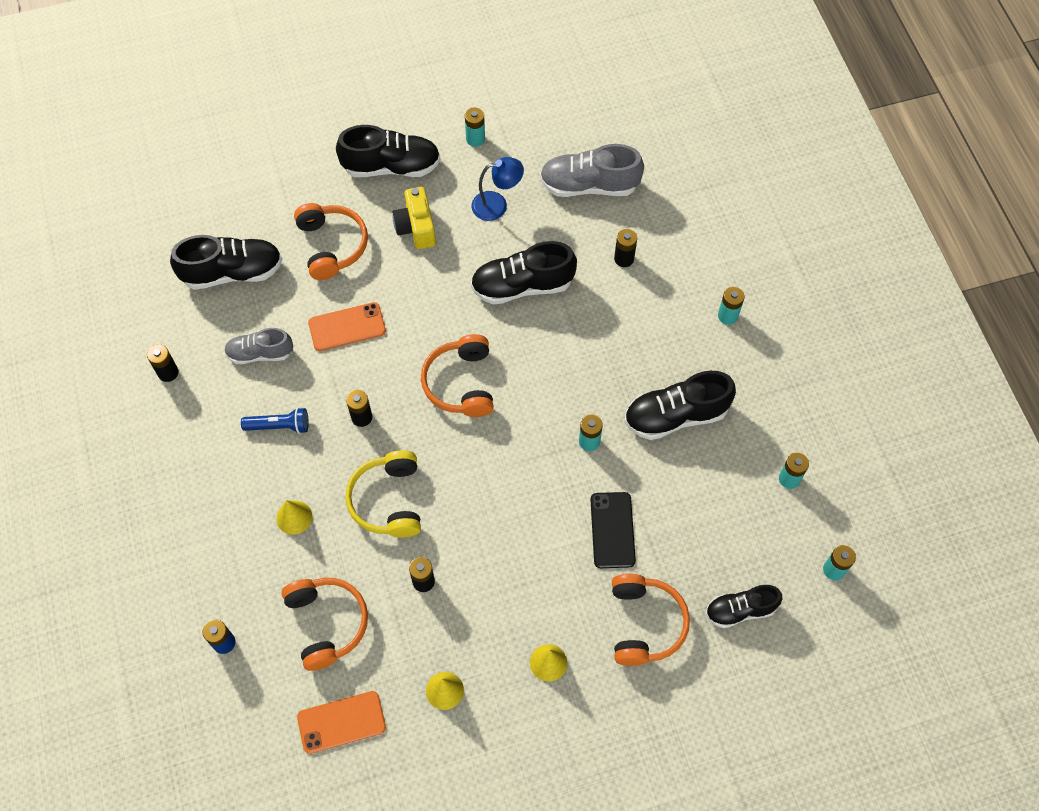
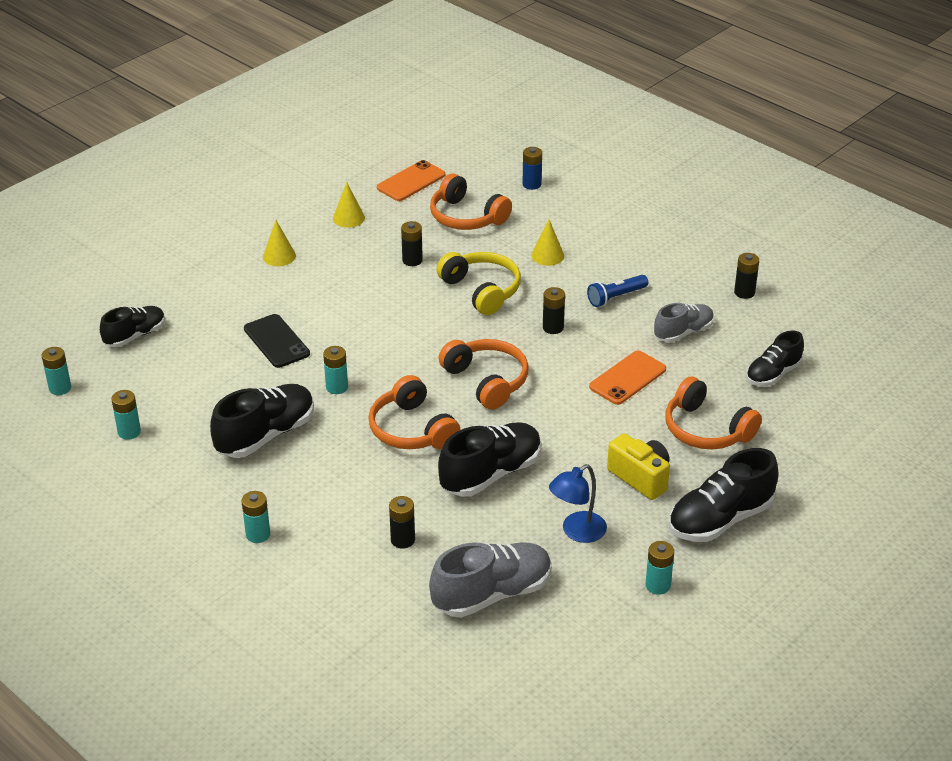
camera: 150 degrees right, 25 degrees down
black shoe [170,235,282,290] -> black shoe [746,330,804,386], size x0.64
orange headphones [612,574,690,666] -> orange headphones moved to [369,375,460,449]

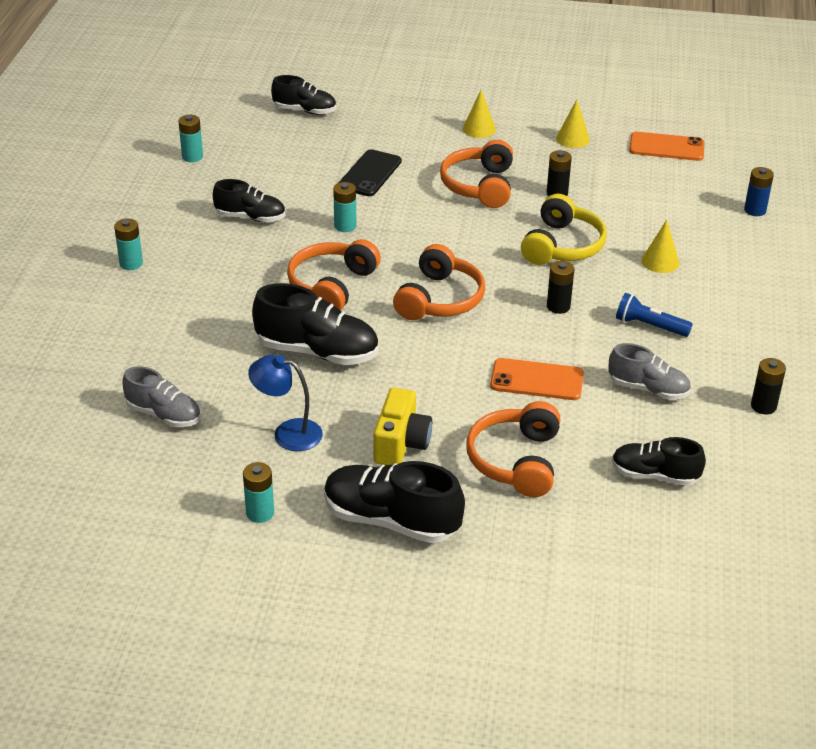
camera: 55 degrees right, 0 degrees up
turquoise battery [42,347,71,395] -> none
black shoe [210,384,314,458] -> black shoe [213,179,285,222], size x0.64
black battery [389,496,415,549] -> none
grey shoe [429,542,552,618] -> grey shoe [122,366,201,427], size x0.64
orange headphones [430,173,512,230] -> orange headphones moved to [440,140,513,208]

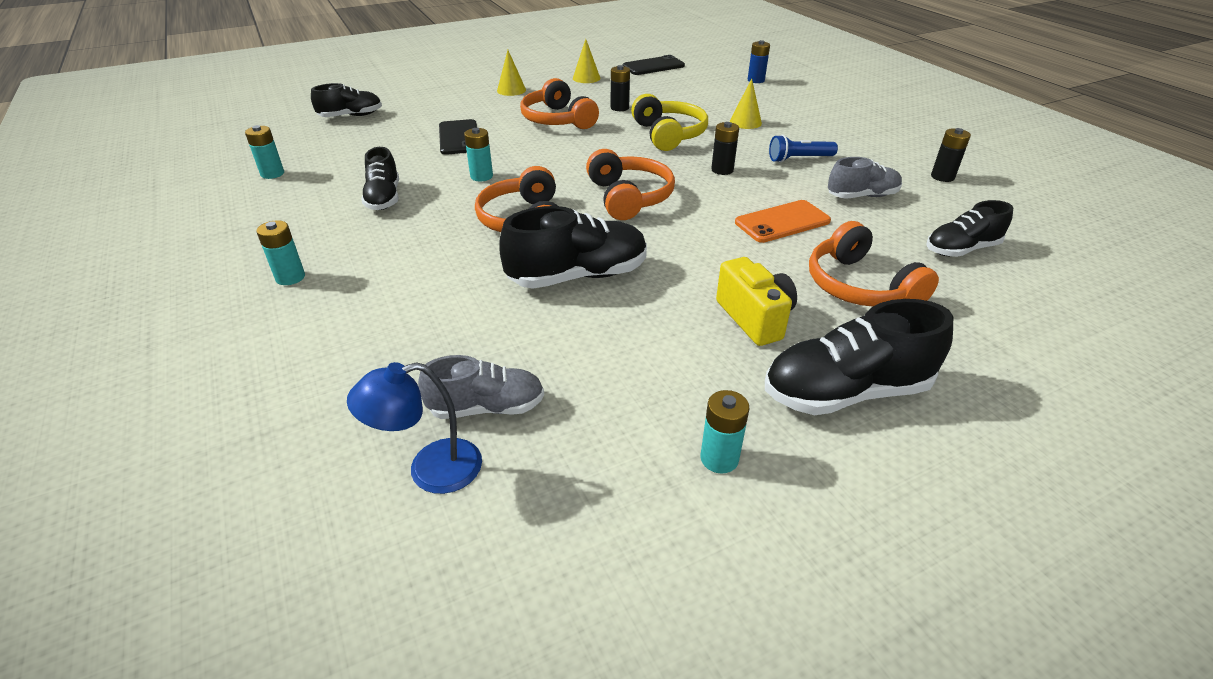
camera: 35 degrees left, 0 degrees up
black shoe [213,179,285,222] -> black shoe turned 105 degrees clockwise [361,147,399,210]
blue lamp [248,355,323,451] -> blue lamp moved to [347,362,482,494]
orange phone [629,132,704,161] -> black phone [622,55,685,75]

